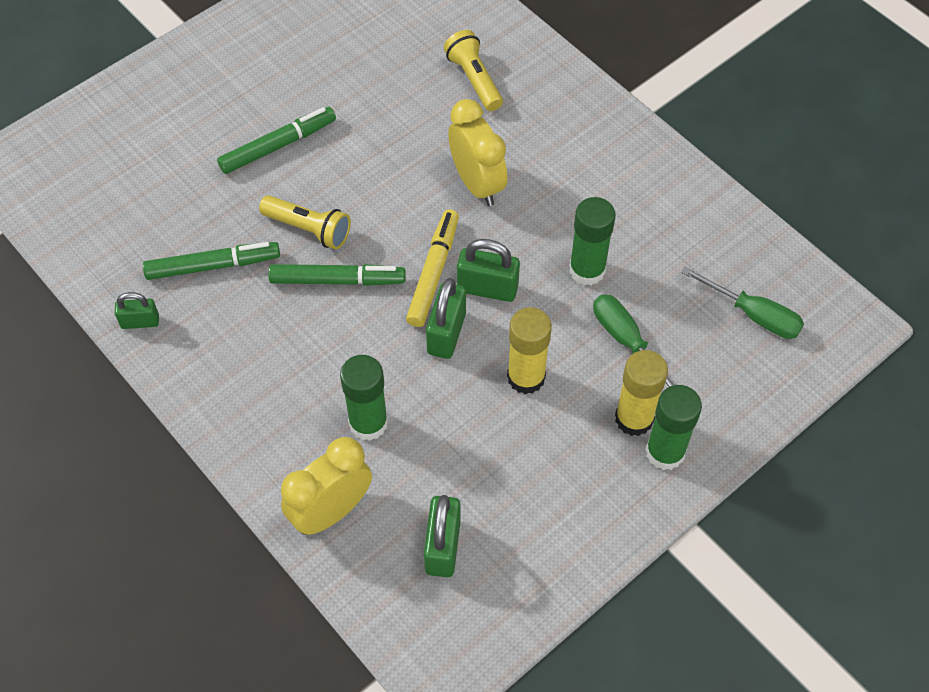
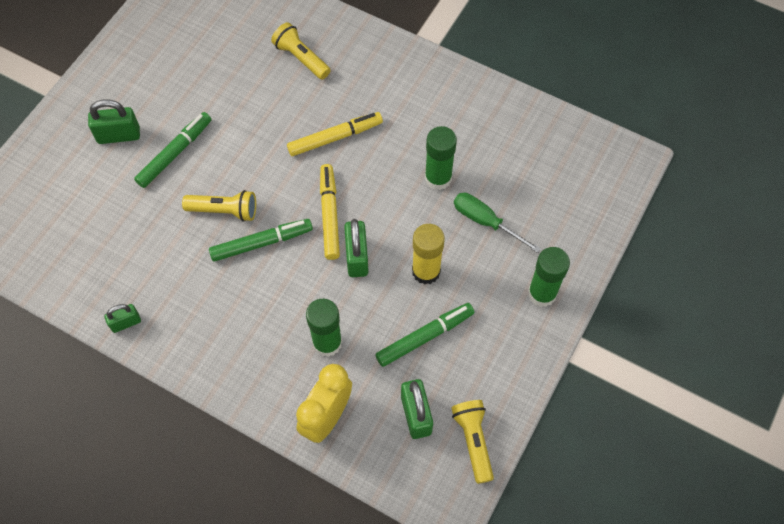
camera: 20 degrees left, 5 degrees up
green marker [143,242,280,280] -> green marker moved to [375,303,475,367]
yellow clock [448,99,508,206] -> yellow marker [287,112,383,156]
green padlock [457,239,520,302] -> green padlock moved to [88,99,140,144]
yellow glue stick [615,350,668,436] -> none
green screwdriver [681,266,804,339] -> none
none -> yellow flashlight [451,400,494,484]

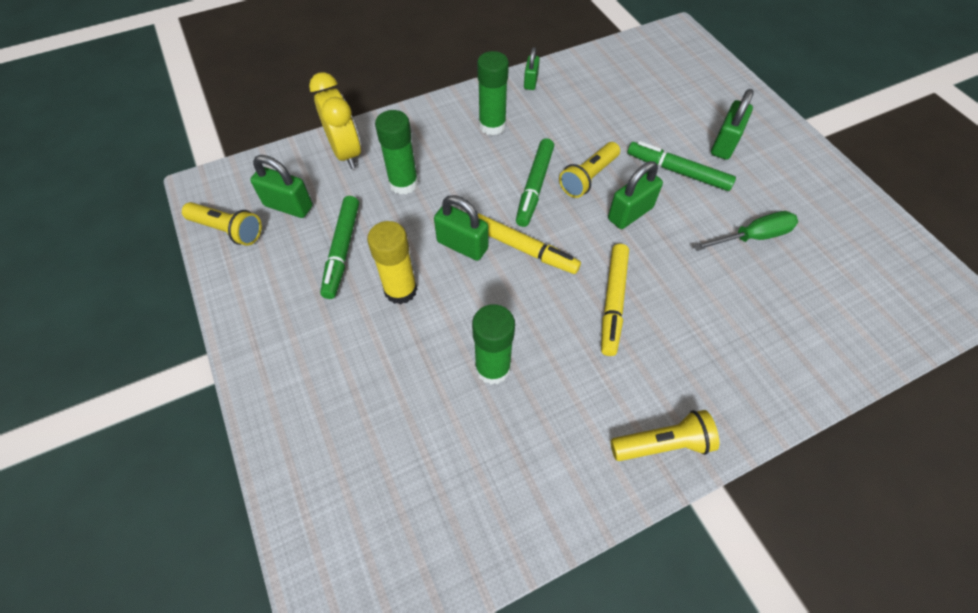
camera: 125 degrees right, 5 degrees down
green marker [134,112,211,188] -> green marker turned 135 degrees clockwise [627,141,736,191]
yellow flashlight [271,22,331,80] -> yellow flashlight moved to [610,410,719,461]
green screwdriver [454,193,541,253] -> green screwdriver moved to [693,211,798,251]
green glue stick [528,247,570,307] -> green glue stick moved to [477,51,509,135]
none -> green padlock [608,161,663,229]

